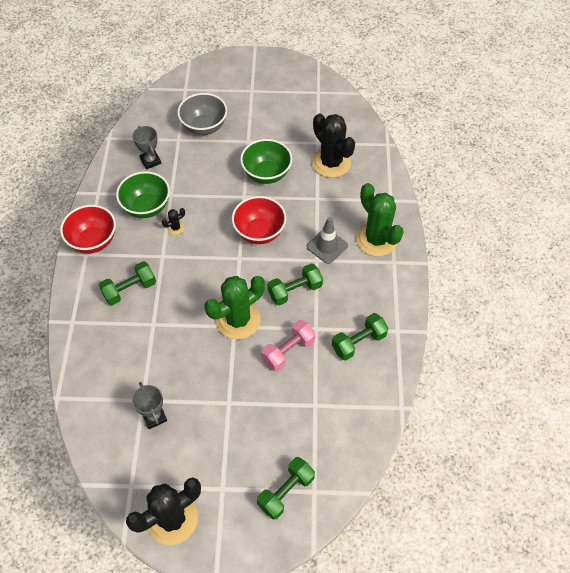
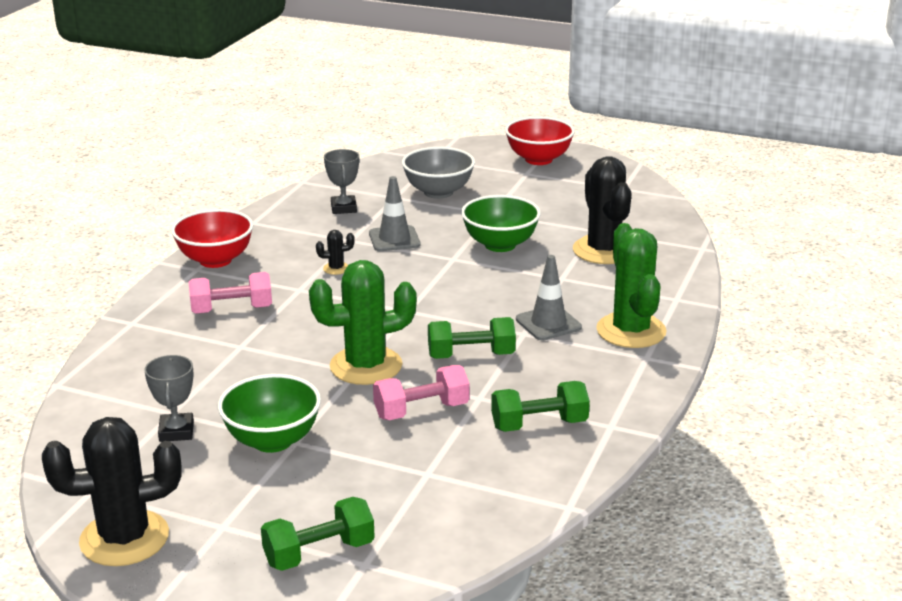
camera: 20 degrees right, 30 degrees down
green dumbbell [99,261,156,305] -> pink dumbbell [189,272,272,314]
green bowl [116,171,170,218] -> green bowl moved to [218,374,321,453]
red bowl [232,196,286,244] -> red bowl moved to [505,117,575,165]
none -> grey traffic cone [369,176,420,251]

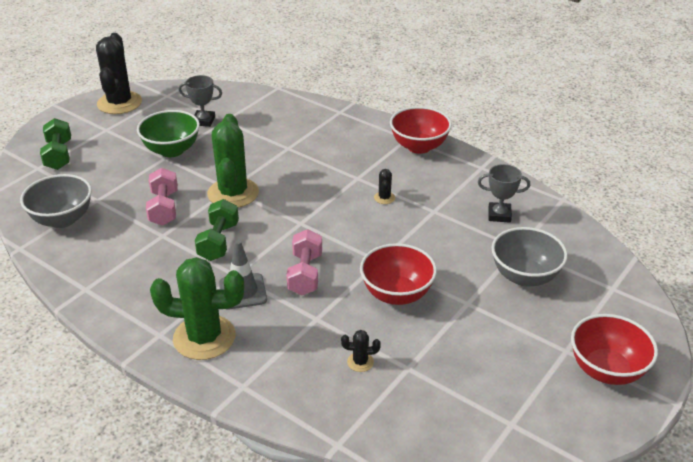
camera: 105 degrees right, 10 degrees up
pink dumbbell [189,272,272,314] -> pink dumbbell moved to [287,229,322,295]
grey traffic cone [369,176,420,251] -> none
green bowl [461,195,541,252] -> red bowl [360,243,437,305]
green dumbbell [491,381,590,432] -> none
black cactus [573,156,631,264] -> black cactus [341,330,381,372], size x0.42
none -> grey bowl [20,174,92,228]

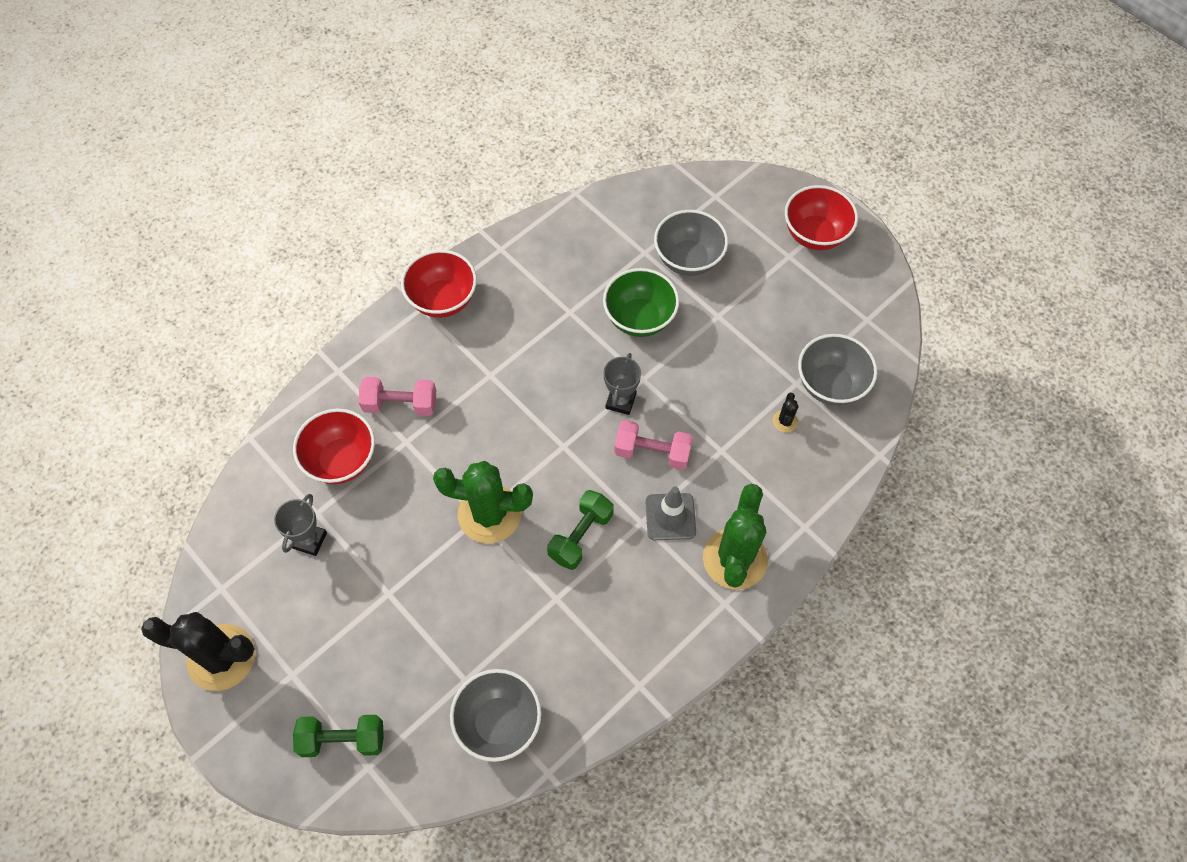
camera: 80 degrees left, 25 degrees up
green bowl [137,110,200,157] -> green bowl moved to [603,268,679,337]
pink dumbbell [146,168,178,226] -> pink dumbbell moved to [359,377,436,416]
green dumbbell [195,199,239,261] -> green dumbbell turned 75 degrees counterclockwise [547,490,614,570]
red bowl [360,243,437,305] -> red bowl moved to [293,409,375,484]
black cactus [374,169,395,204] -> none
grey trophy [478,164,530,223] -> grey trophy moved to [603,353,641,415]
none -> grey bowl [798,334,877,406]

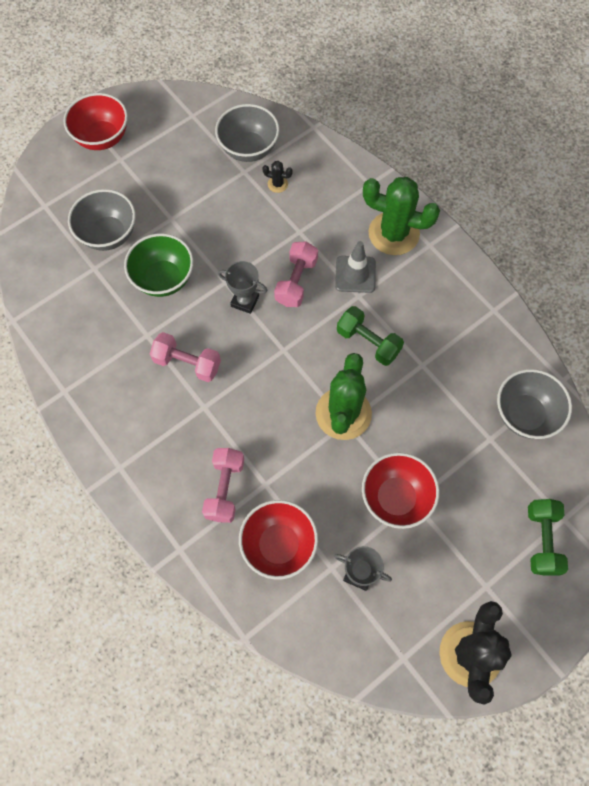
camera: 85 degrees left, 5 degrees up
red bowl [401,250,477,318] -> red bowl moved to [362,452,439,529]
none -> pink dumbbell [150,332,221,382]

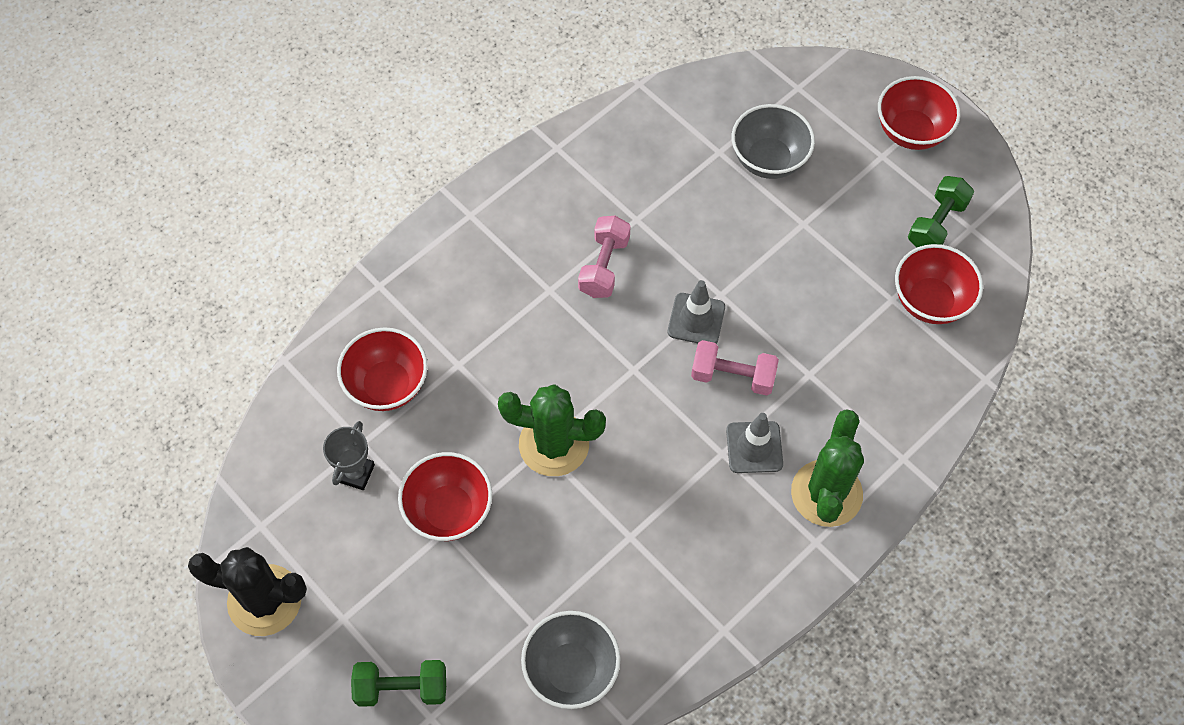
camera: 85 degrees right, 5 degrees down
green bowl [124,233,193,297] -> none
pink dumbbell [202,448,244,523] -> none
grey bowl [215,104,279,162] -> red bowl [895,244,983,324]
grey trophy [218,261,268,314] -> grey traffic cone [668,280,725,344]
black cactus [262,161,293,193] -> none
green dumbbell [337,306,404,366] -> green dumbbell moved to [908,176,974,248]

